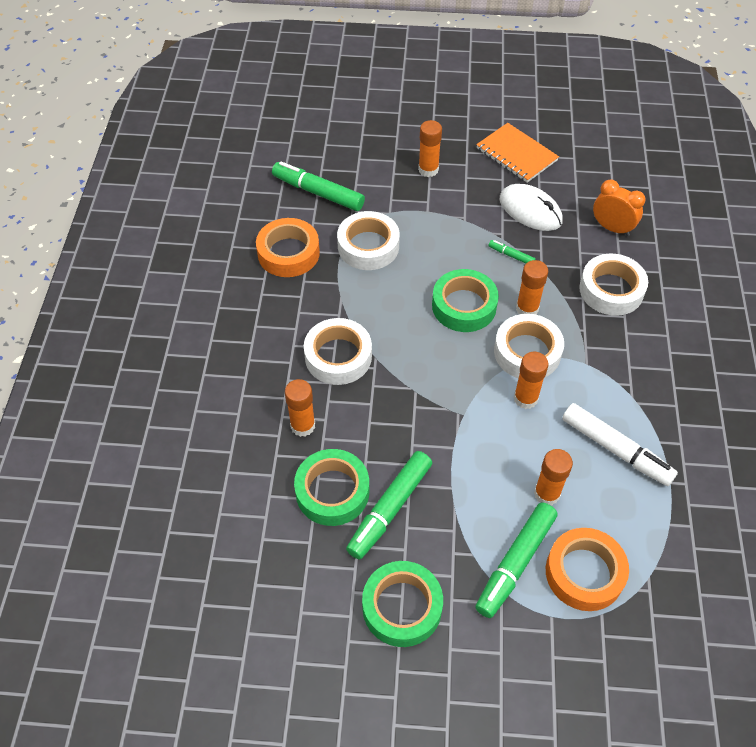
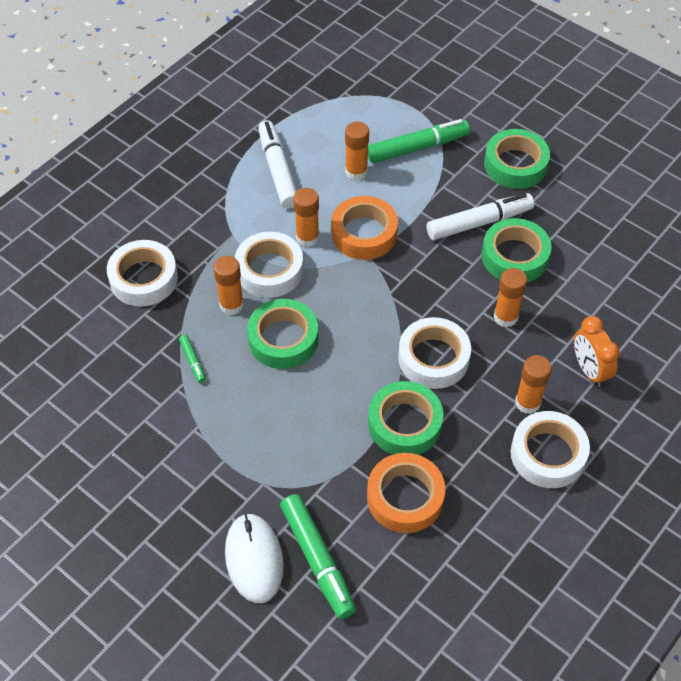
camera: 145 degrees left, 0 degrees up
white tape [337,211,400,270] -> white tape moved to [511,411,590,488]
green marker [346,451,432,560] -> white marker [427,193,534,240]
orange glue stick [418,120,442,177] -> orange glue stick moved to [515,355,552,414]
orange notebook [476,123,559,183] -> none
white mouse [500,184,563,231] -> white mouse moved to [225,514,284,603]
orange tape [546,528,629,611] -> orange tape moved to [331,196,398,260]
orange clock [593,180,645,236] -> orange clock moved to [574,316,620,387]
none -> green tape [368,381,444,455]

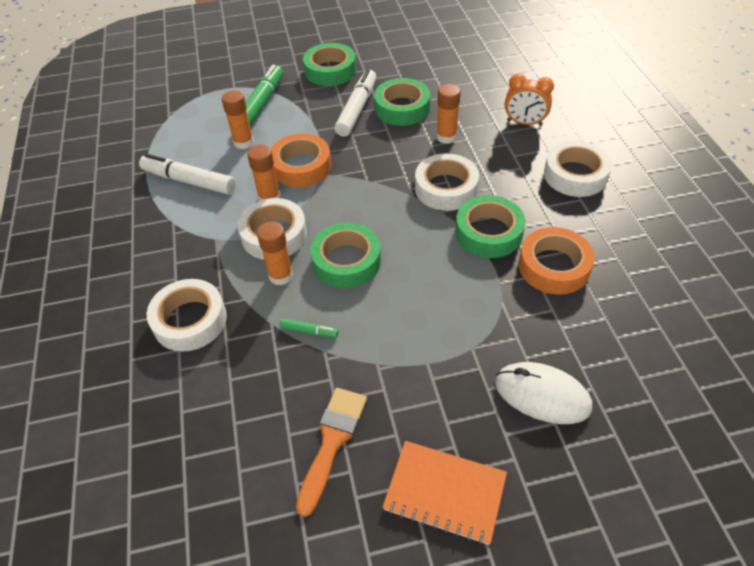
camera: 50 degrees left, 5 degrees down
green marker [280,494,356,619] -> none
orange glue stick [515,355,552,414] -> none
none -> orange brush [296,388,367,517]
none -> orange notebook [382,441,507,545]

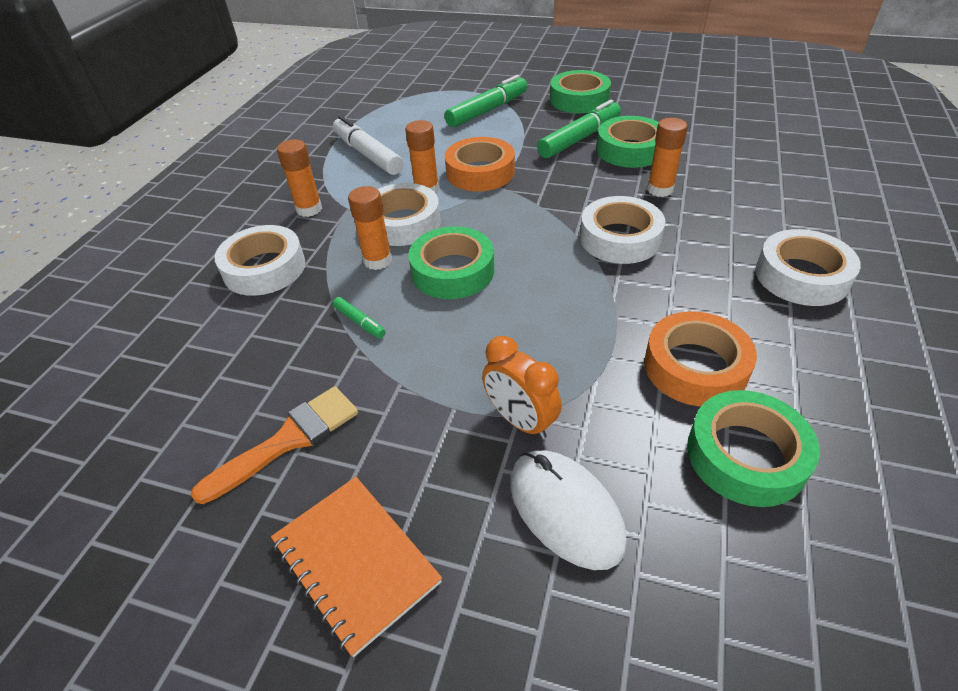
camera: 30 degrees right, 5 degrees down
orange glue stick [222,90,254,149] -> orange glue stick moved to [277,139,322,217]
white marker [334,69,377,137] -> green marker [537,99,621,158]
green tape [455,195,525,258] -> green tape moved to [687,390,820,507]
orange clock [505,74,554,126] -> orange clock moved to [482,336,562,439]

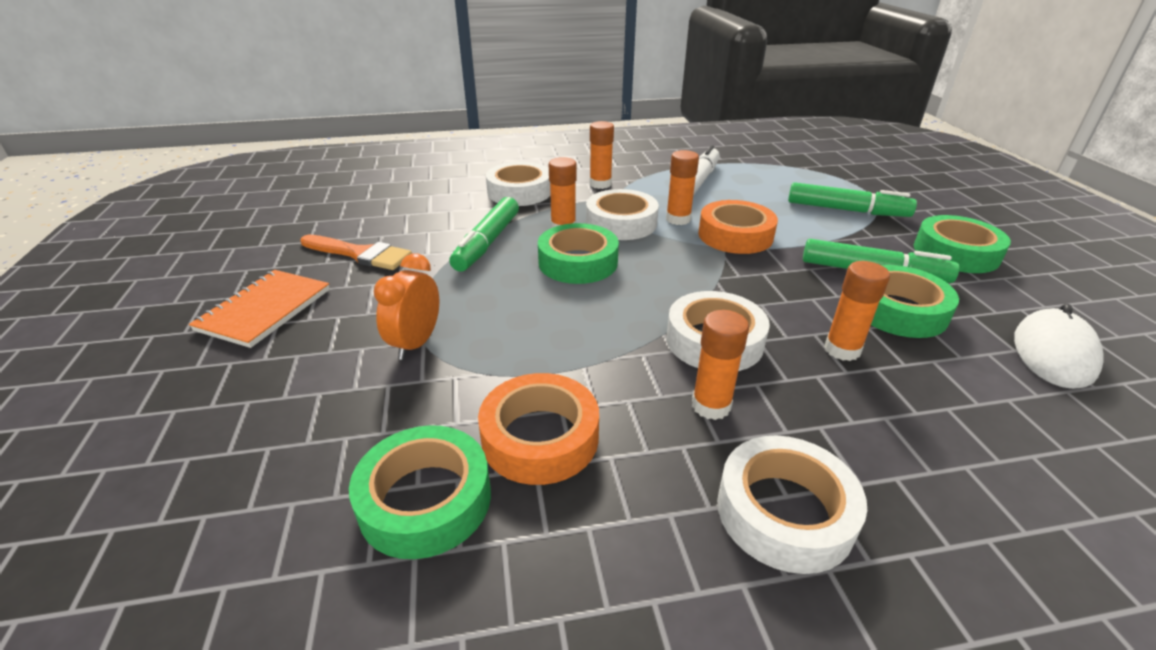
camera: 60 degrees right, 10 degrees down
green marker [333,297,385,339] -> green marker [449,197,519,272], size x2.14
white mouse [510,450,627,570] -> white mouse moved to [1014,304,1104,389]
none -> orange glue stick [692,310,749,420]

